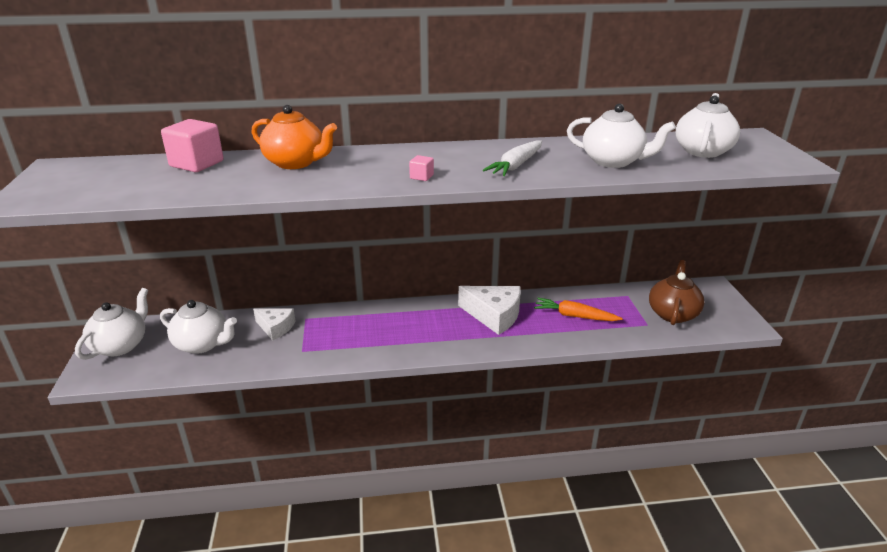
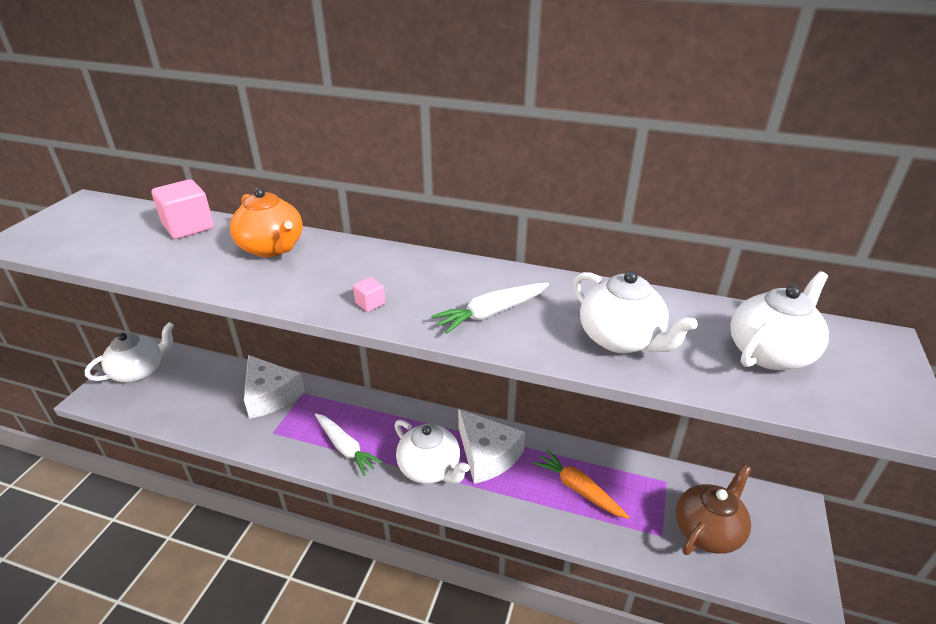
camera: 25 degrees right, 5 degrees up
white teapot [160,300,237,354] -> white teapot moved to [394,420,470,484]
white cheese [253,308,295,340] -> white cheese [244,355,305,419], size x1.57
none -> white carrot [315,413,383,476]

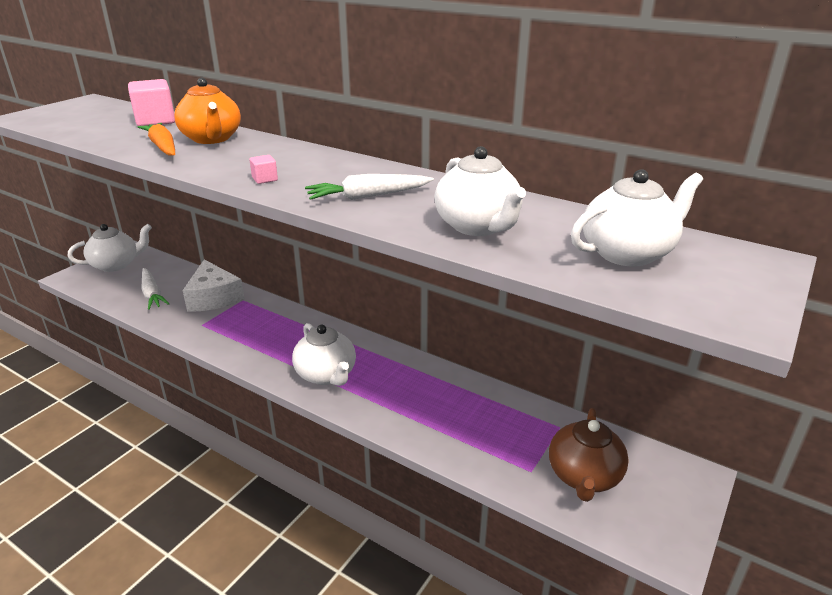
camera: 15 degrees right, 5 degrees down
white carrot [315,413,383,476] -> white carrot moved to [141,268,169,310]
white cheese [458,409,525,484] -> none
orange carrot [533,449,629,519] -> orange carrot moved to [138,123,175,156]
brown teapot [676,464,751,555] -> brown teapot turned 135 degrees clockwise [549,408,629,502]

